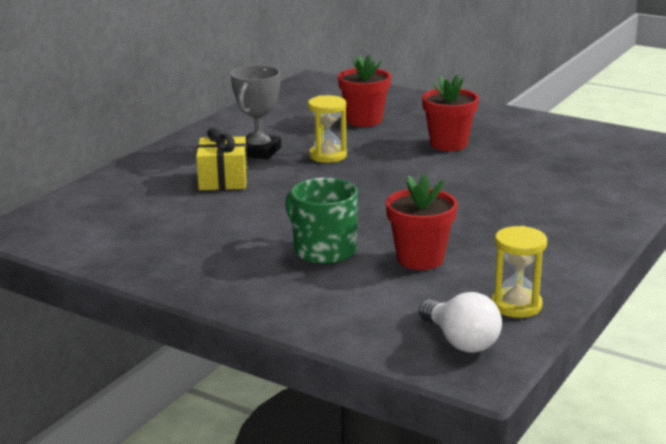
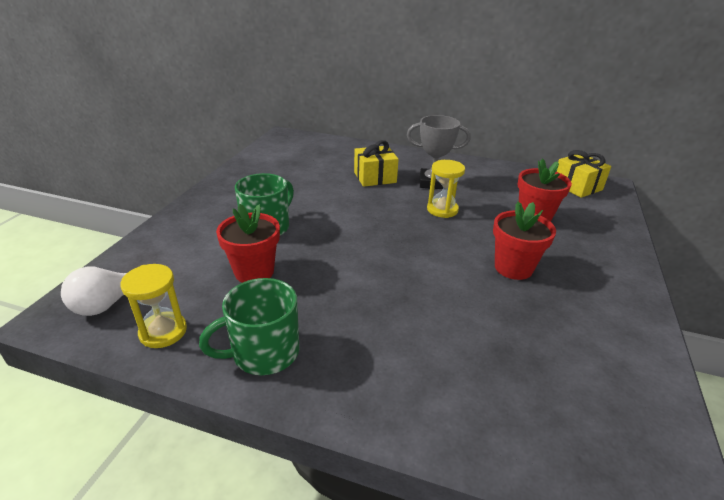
camera: 75 degrees right, 10 degrees up
none -> green mug [199,278,299,375]
none -> yellow gift [556,150,611,198]

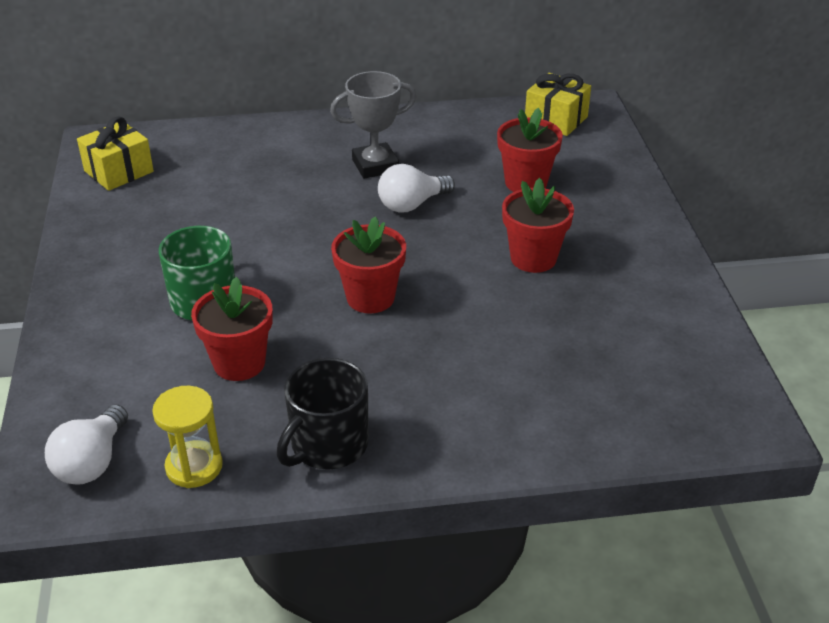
camera: 25 degrees left, 5 degrees up
green mug [199,278,299,375] -> black mug [276,358,369,470]
yellow gift [354,140,399,187] -> yellow gift moved to [77,116,154,191]
yellow hourglass [427,160,465,218] -> white light bulb [378,164,455,213]
none -> red flower pot [331,216,406,313]

